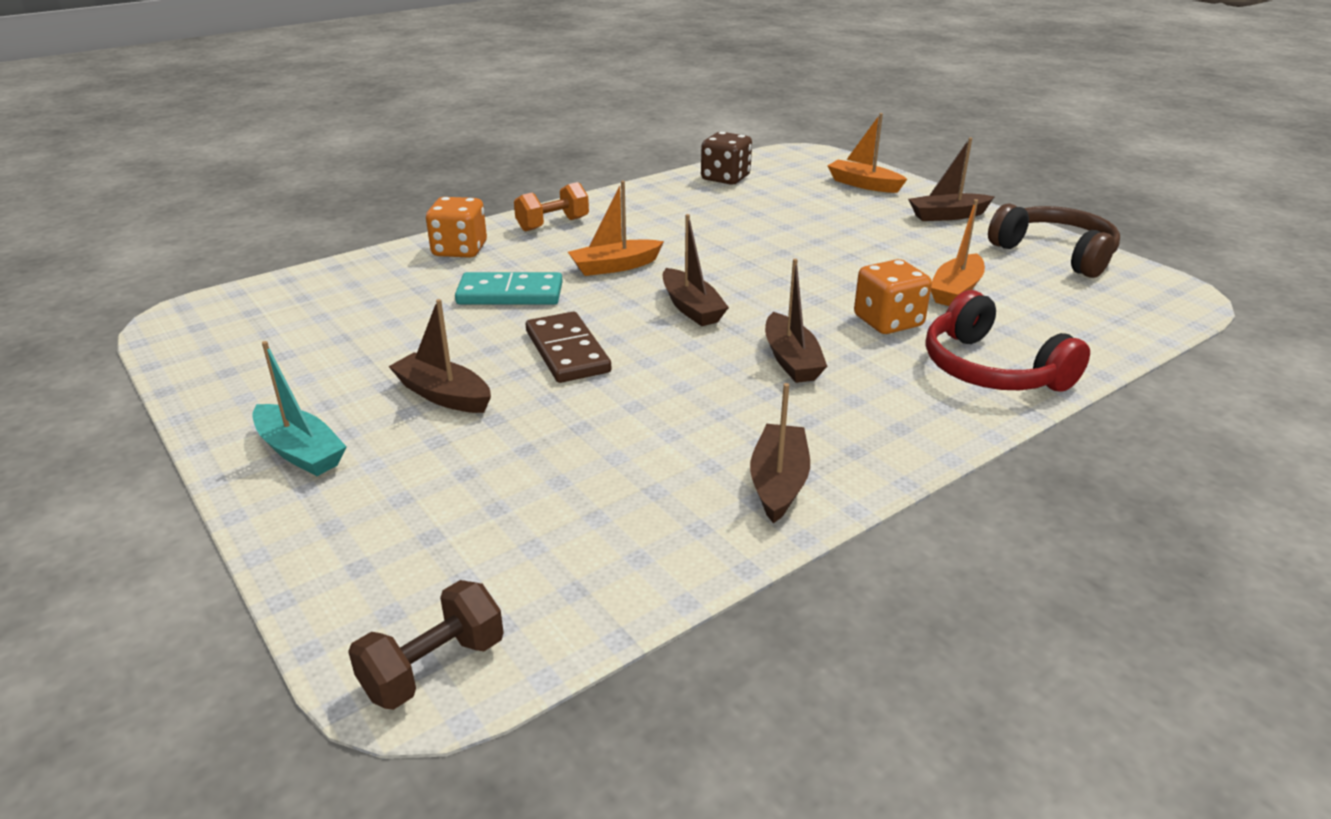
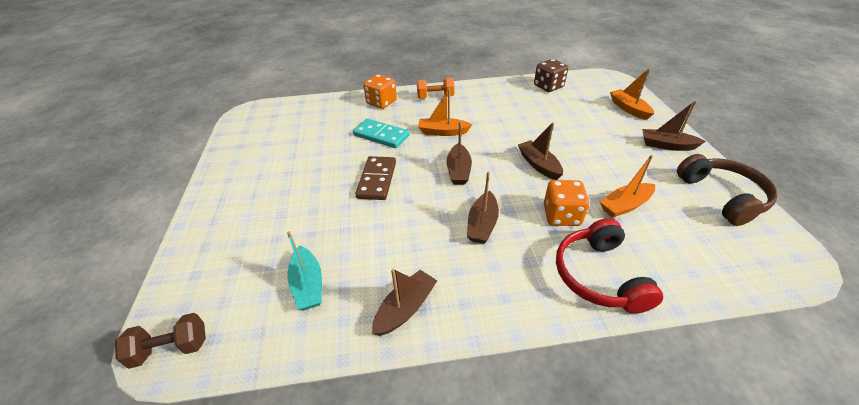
camera: 30 degrees right, 10 degrees up
turquoise boat [252,341,347,476] -> turquoise boat moved to [287,231,322,310]
brown boat [388,299,491,413] -> brown boat moved to [518,122,563,180]

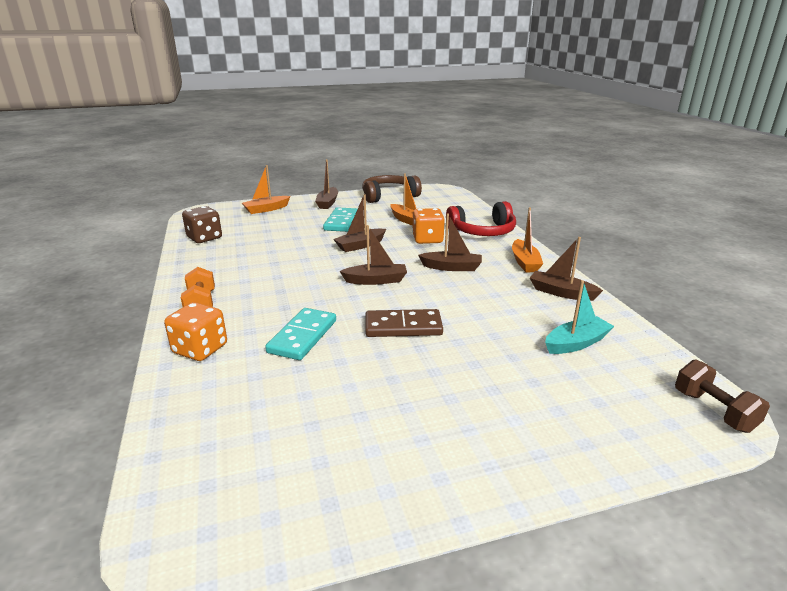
camera: 100 degrees left, 15 degrees down
orange boat [418,89,472,136] -> orange boat moved to [512,207,543,272]
none -> turquoise domino [323,207,358,232]

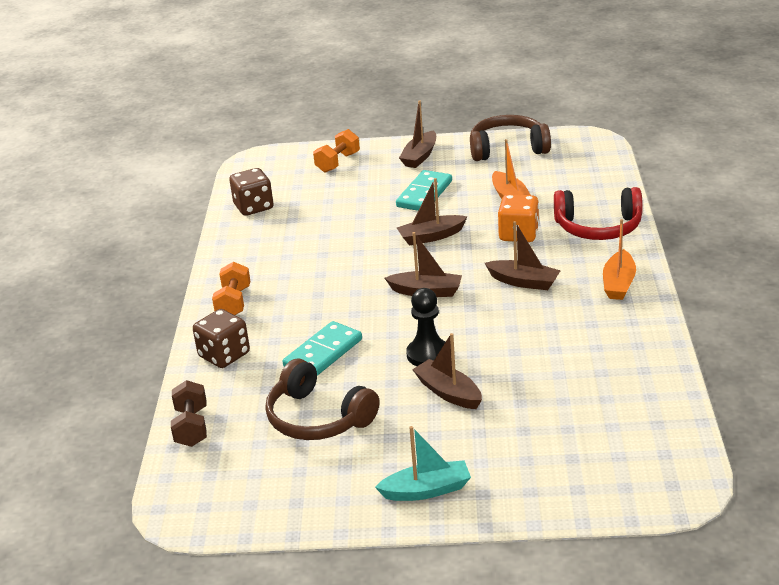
camera: 20 degrees right, 5 degrees up
orange dice [164,302,227,361] -> brown dice [193,309,250,368]
orange boat [242,165,290,214] -> orange dumbbell [313,129,360,173]
brown domino [365,309,443,337] -> black pawn [406,288,445,366]
brown boat [530,237,603,301] -> brown boat moved to [412,333,482,409]
turquoise boat [545,280,614,354] -> turquoise boat moved to [375,426,471,501]
brown dumbbell [675,360,770,433] -> brown dumbbell moved to [171,380,207,447]
none -> brown headphones [265,358,379,440]

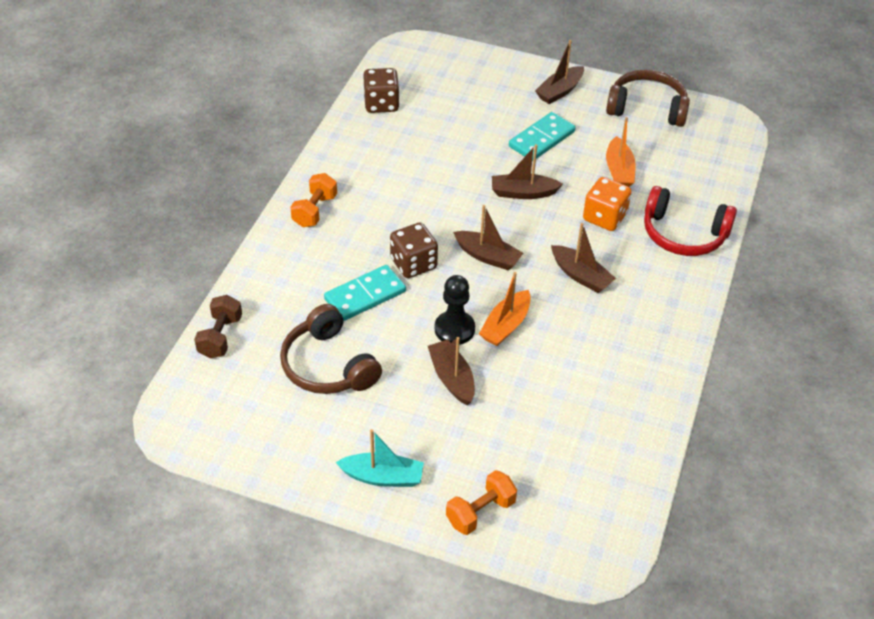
camera: 15 degrees right, 15 degrees up
brown dice [193,309,250,368] -> brown dice moved to [390,223,438,278]
orange dumbbell [313,129,360,173] -> orange dumbbell moved to [446,470,517,535]
orange boat [603,219,636,300] -> orange boat moved to [479,272,531,346]

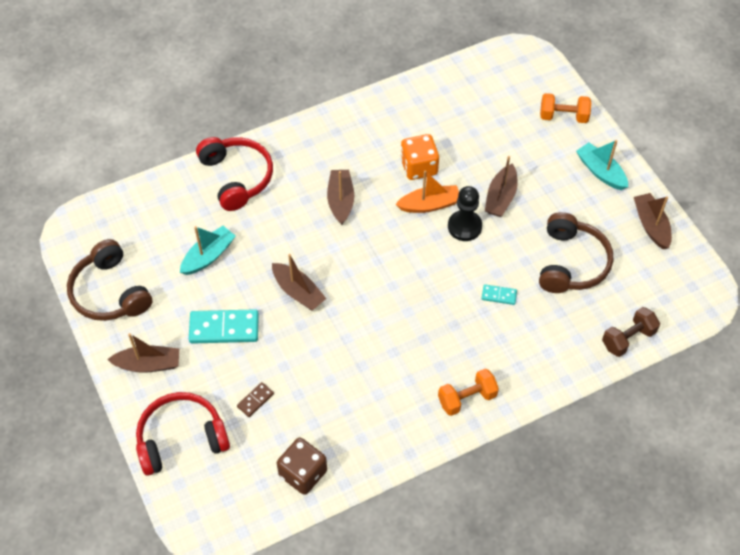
camera: 135 degrees left, 10 degrees up
turquoise domino [324,265,406,321] -> turquoise domino [482,284,517,305], size x0.51
brown dice [390,223,438,278] -> none
brown boat [453,205,523,270] -> brown boat moved to [634,193,672,249]
orange dice [583,177,631,231] -> orange dice moved to [400,134,439,180]
orange boat [606,117,636,187] -> turquoise boat [180,226,236,275]
none -> red headphones [136,392,230,476]
none -> brown domino [237,382,274,417]

